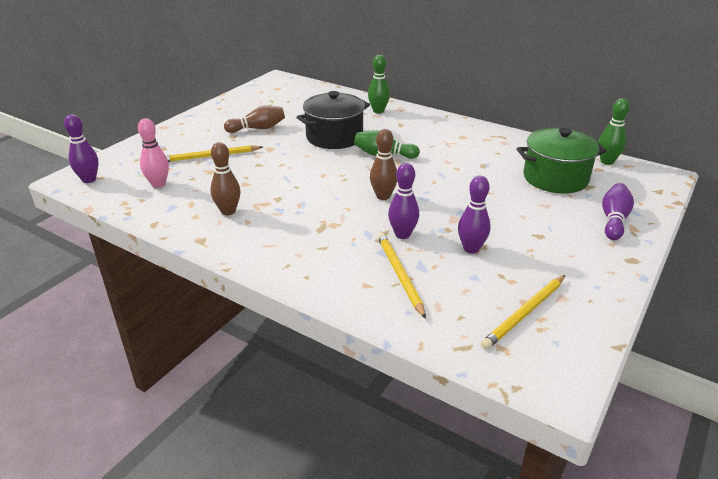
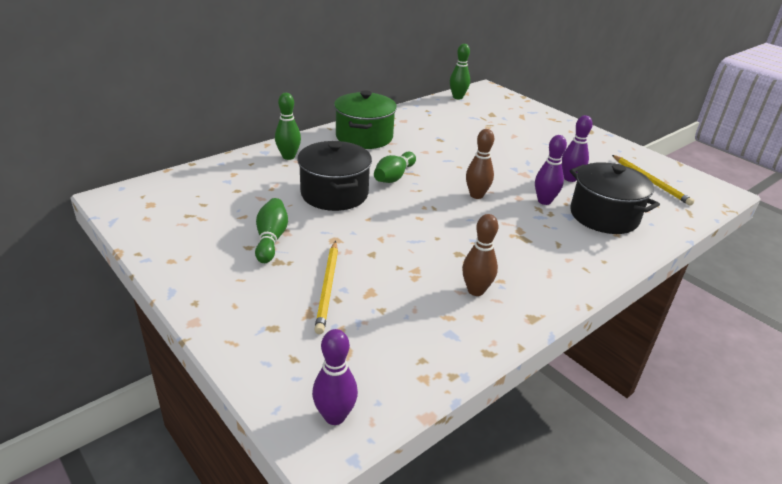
camera: 75 degrees left, 0 degrees up
pink bowling pin [138,118,169,188] -> none
brown bowling pin [224,105,285,133] -> green bowling pin [255,198,288,263]
yellow pencil [378,233,426,319] -> black pot [570,162,660,234]
green pot [517,128,607,194] -> green pot moved to [334,90,397,149]
purple bowling pin [602,183,634,240] -> none

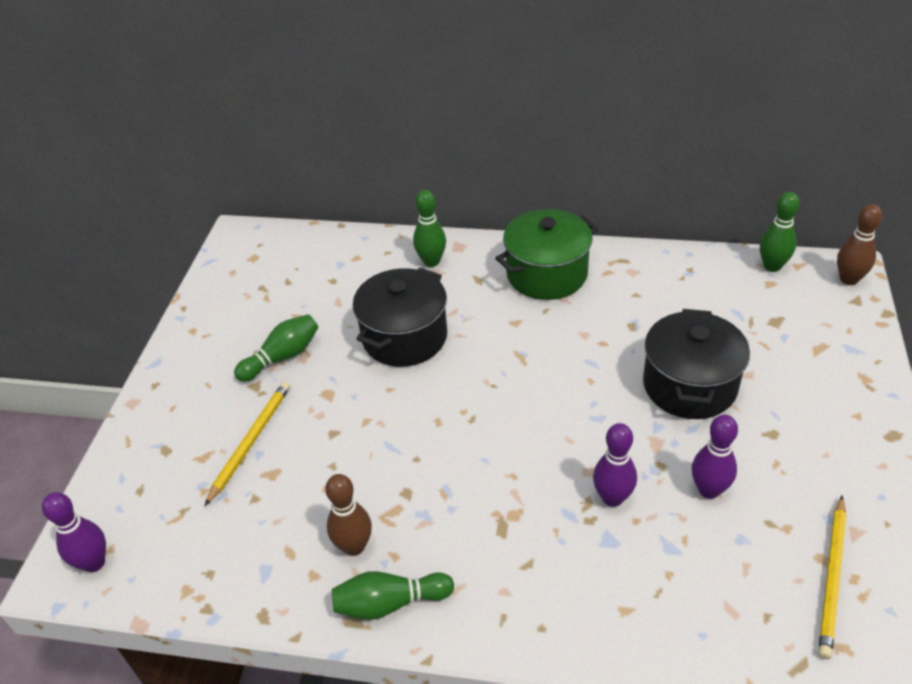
camera: 55 degrees right, 10 degrees up
yellow pencil [314,241,338,334] -> yellow pencil turned 150 degrees clockwise [205,382,290,505]
green bowling pin [374,152,416,183] -> green bowling pin moved to [332,571,454,620]
brown bowling pin [466,129,494,199] -> brown bowling pin moved to [837,204,882,285]
black pot [570,162,660,234] -> black pot moved to [643,309,750,419]

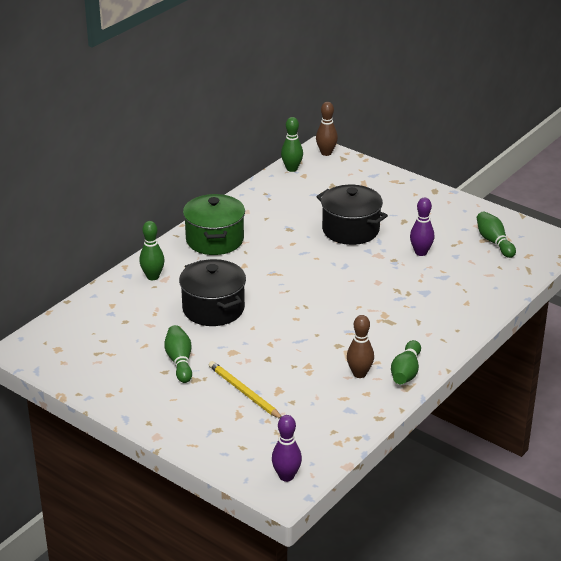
camera: 65 degrees left, 10 degrees down
purple bowling pin [593,423,637,507] -> none
yellow pencil [818,496,847,659] -> green bowling pin [477,211,516,258]

